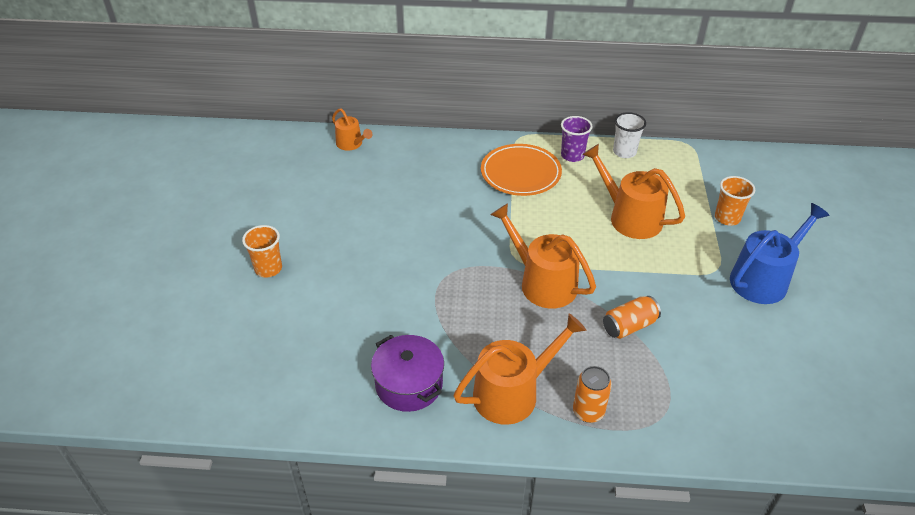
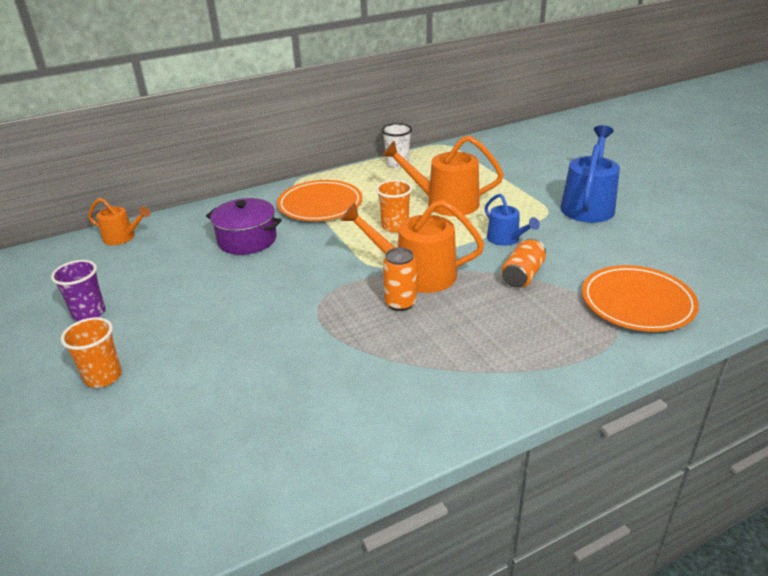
camera: 30 degrees left, 10 degrees down
purple pot [371,335,444,412] -> purple pot moved to [206,198,282,255]
orange watering can [454,314,586,425] -> none
purple cup [561,116,593,162] -> purple cup moved to [51,260,105,321]
orange can [573,366,612,423] -> orange can moved to [383,248,417,311]
orange cup [715,176,755,226] -> orange cup moved to [376,180,412,233]
none -> blue watering can [485,194,540,246]
none -> orange plate [582,265,699,332]

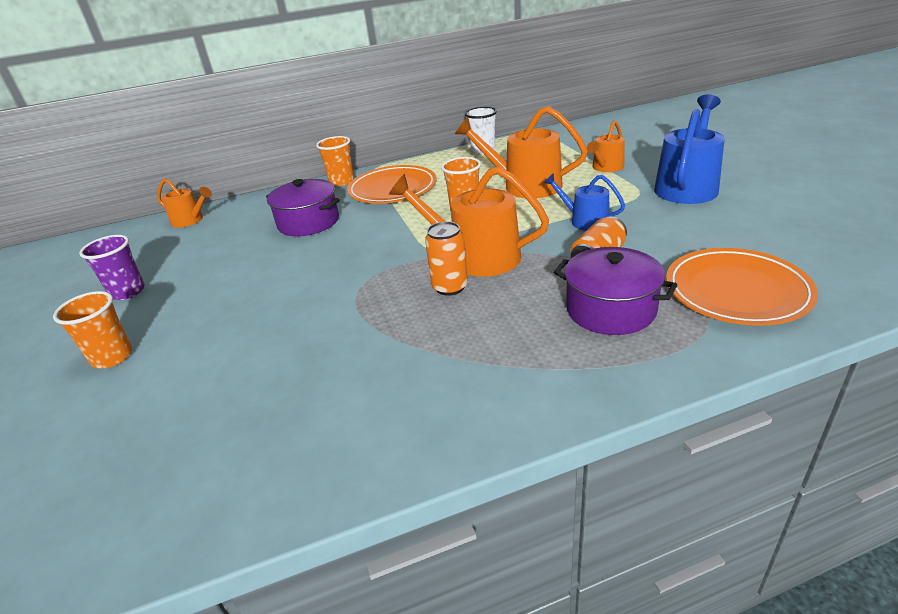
camera: 10 degrees right, 0 degrees up
blue watering can [485,194,540,246] -> blue watering can turned 150 degrees clockwise [544,173,625,231]
none -> orange cup [316,136,354,186]
none -> purple pot [554,247,677,335]
none -> orange watering can [587,120,625,172]

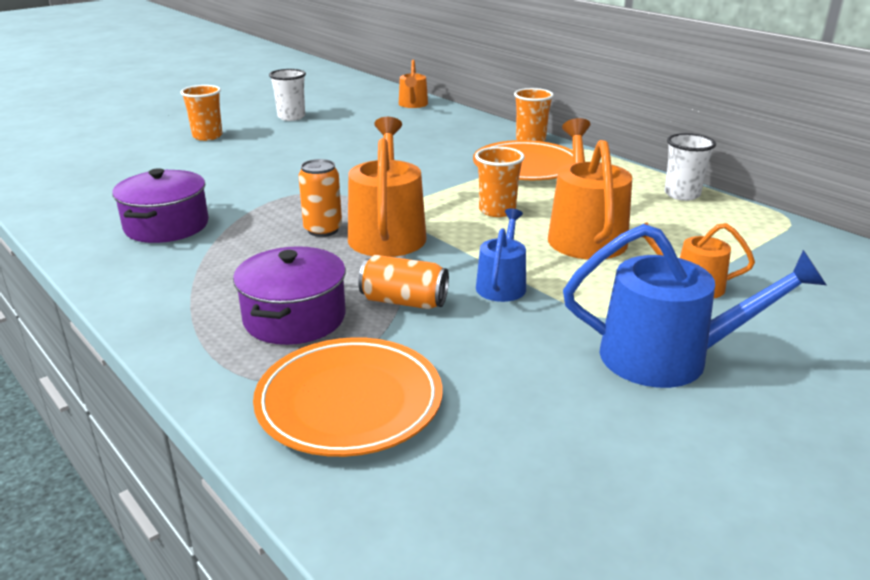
camera: 65 degrees right, 5 degrees down
purple cup [79,235,145,300] -> white cup [269,69,306,121]
purple pot [266,179,340,236] -> purple pot moved to [112,168,209,243]

